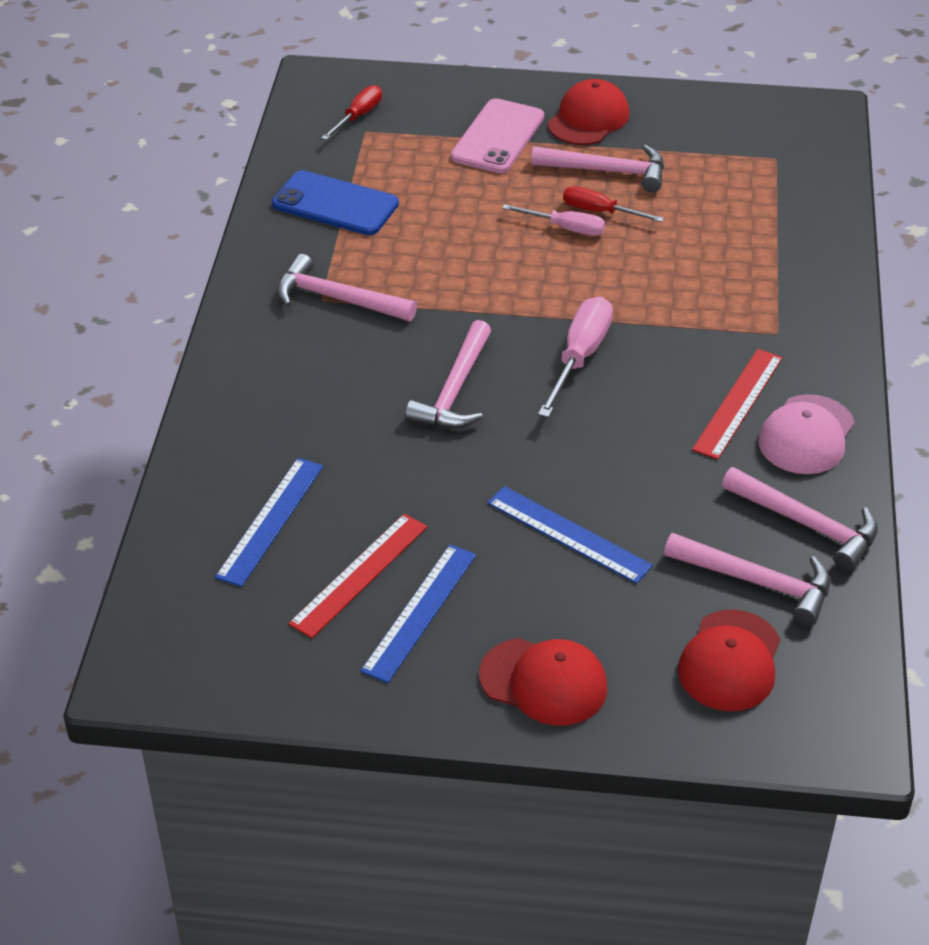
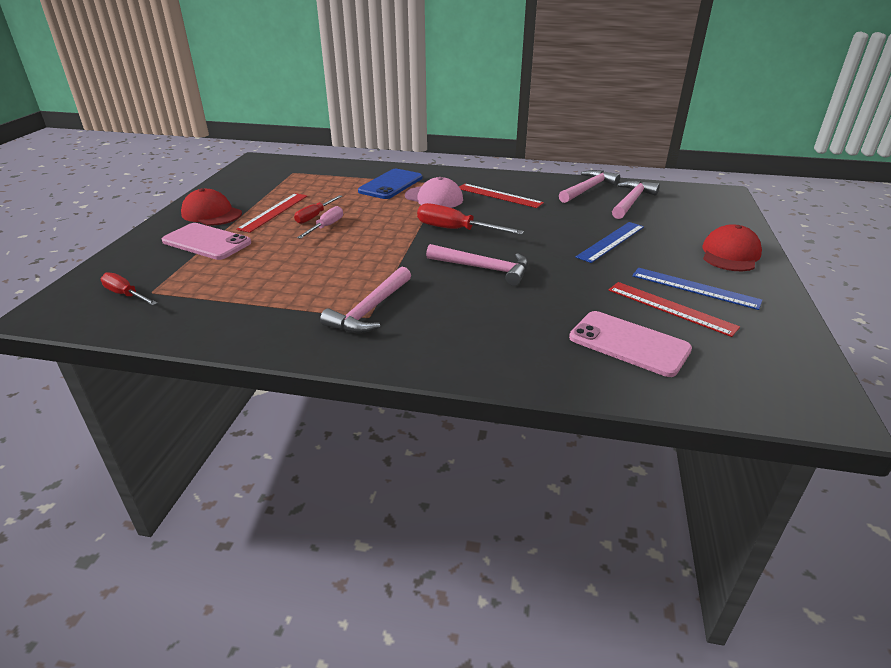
camera: 85 degrees left, 10 degrees down
blue ruler [215,458,323,587] -> pink phone [569,311,692,377]
blue phone [272,170,399,235] -> blue phone moved to [358,169,422,199]
pink hammer [531,145,664,192] -> red ruler [236,193,307,233]
pink screwdriver [538,296,613,418] -> red screwdriver [417,203,524,235]
red cap [678,610,780,711] -> none
pink cap [759,394,855,474] -> pink cap moved to [405,177,463,208]

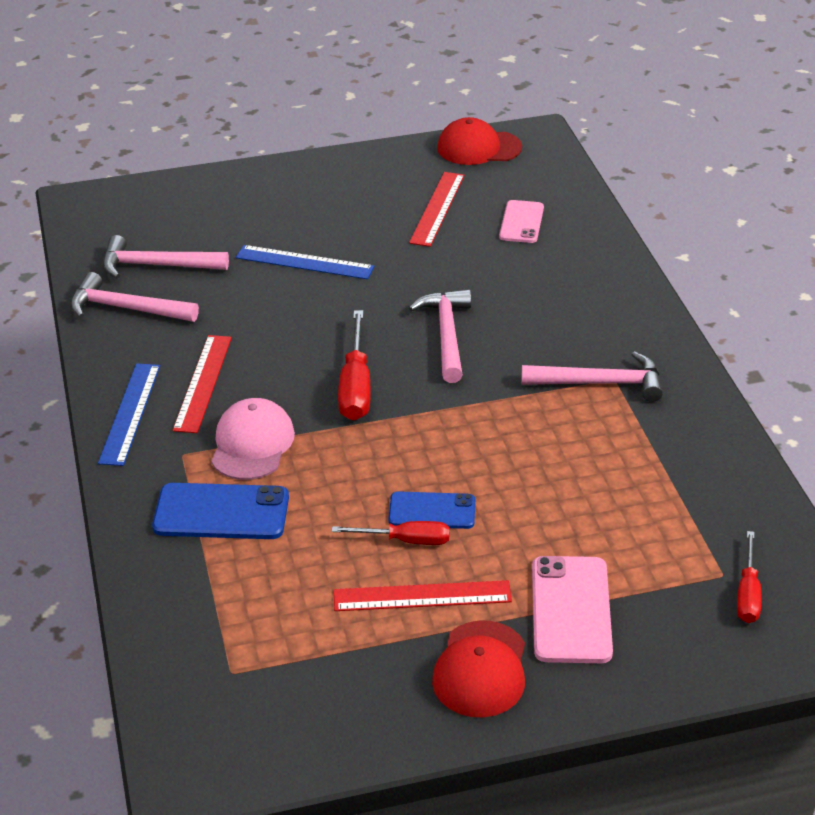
camera: 115 degrees left, 5 degrees up
pink screwdriver [297,206,343,239] -> blue phone [389,491,475,529]
pink phone [569,311,692,377] -> pink phone [499,200,544,243], size x0.65
blue ruler [632,268,763,310] -> blue ruler moved to [98,363,160,466]
red cap [702,224,762,271] -> red cap moved to [437,117,522,165]

